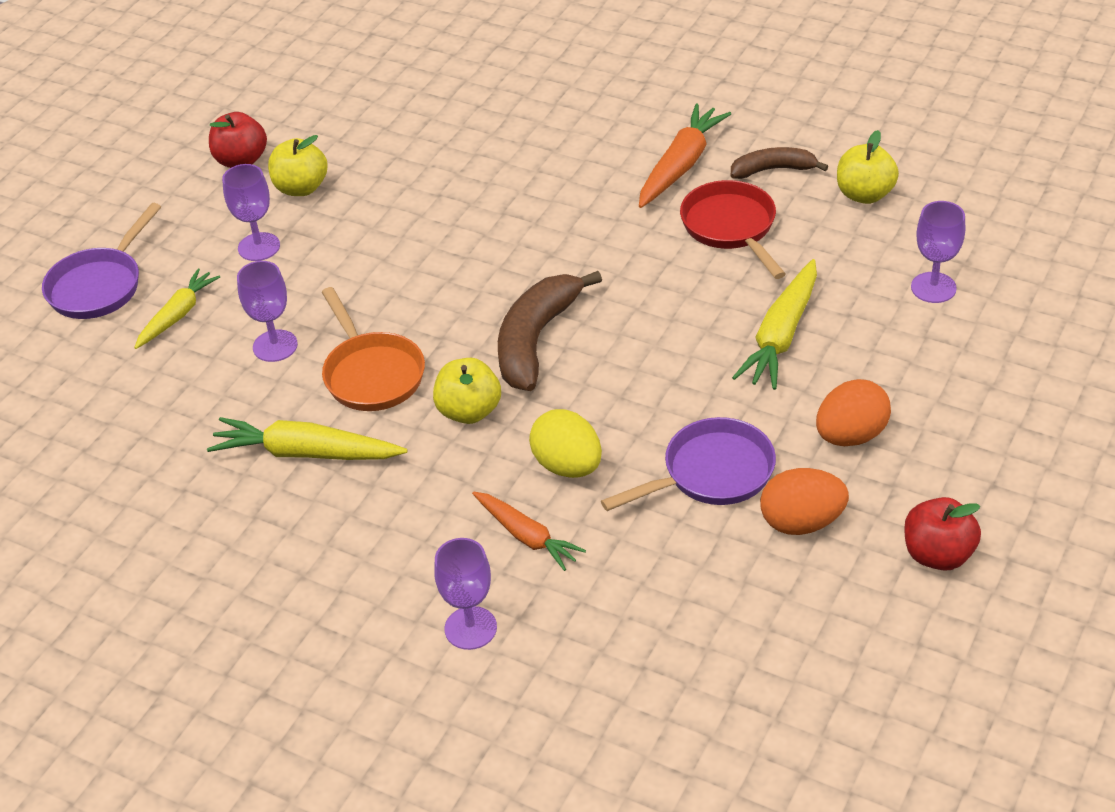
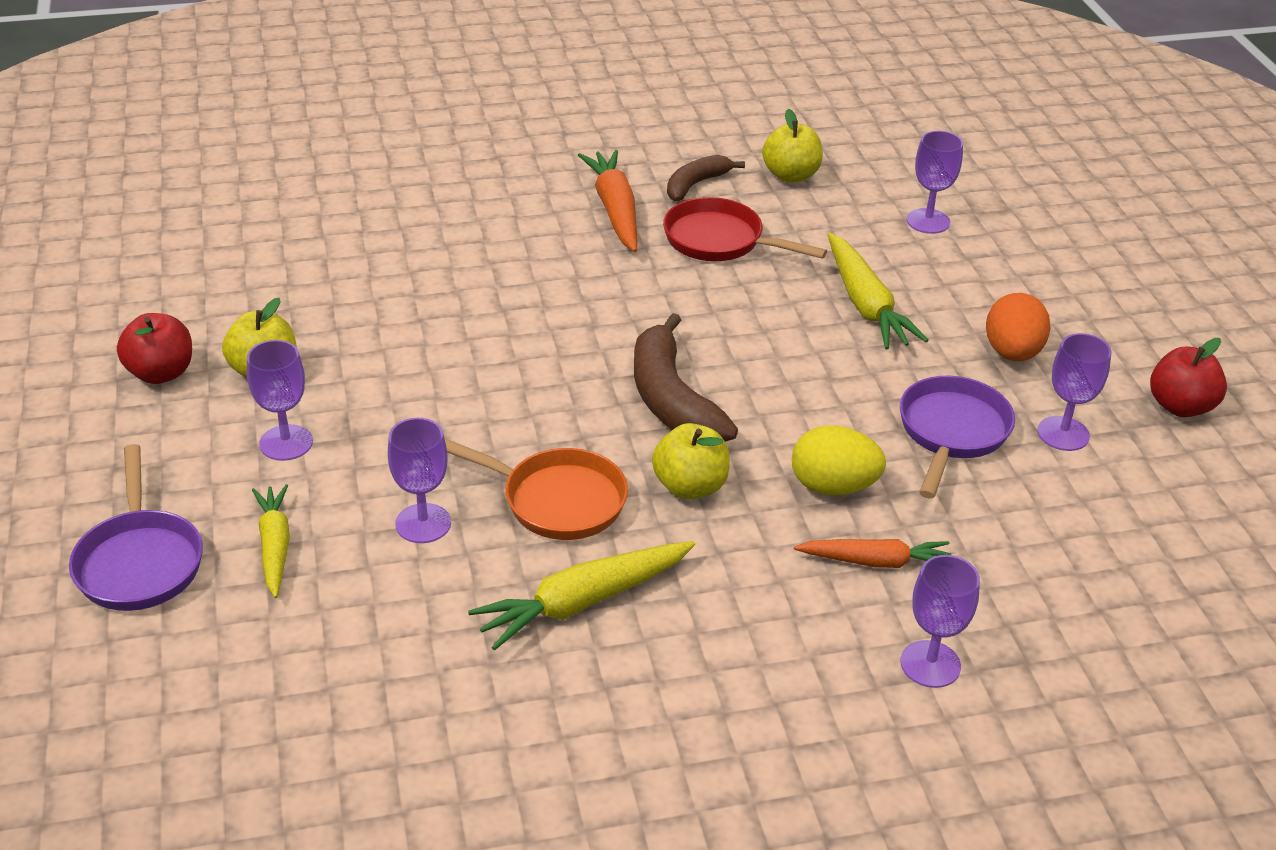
camera: 45 degrees left, 5 degrees down
orange egg [760,468,849,535] -> purple goblet [1038,333,1111,451]

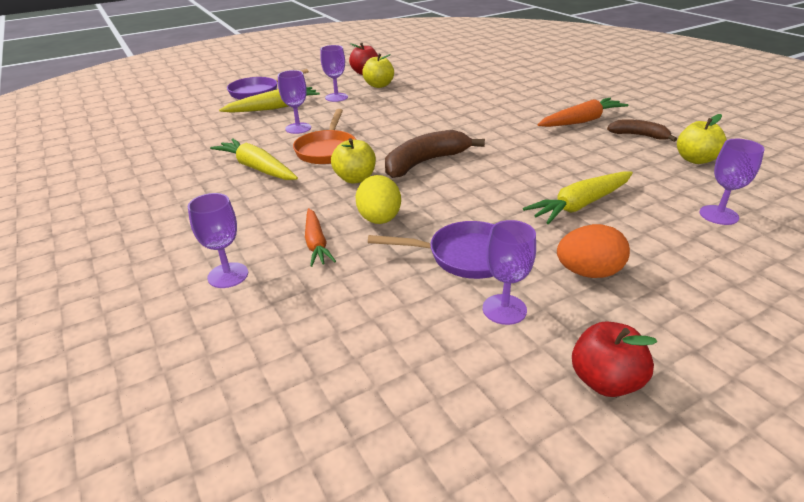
camera: 75 degrees right, 5 degrees down
yellow carrot [252,484,290,598] -> yellow carrot [219,87,320,113], size x1.51
red pan [663,197,827,261] -> none

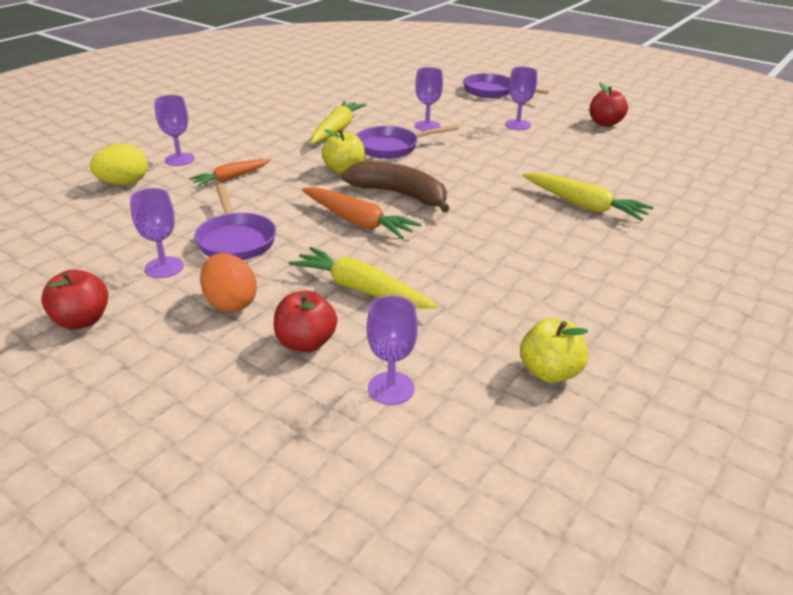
camera: 65 degrees right, 0 degrees up
yellow carrot [219,87,320,113] -> yellow carrot moved to [523,173,654,221]
orange pan [293,109,356,164] -> purple pan [356,124,459,159]
yellow egg [355,175,401,224] -> yellow egg moved to [90,144,148,185]
yellow apple [362,54,394,88] -> none
orange carrot [537,98,629,127] -> orange carrot moved to [302,187,422,239]
brown banana [607,119,677,142] -> none
none -> red apple [274,290,337,352]

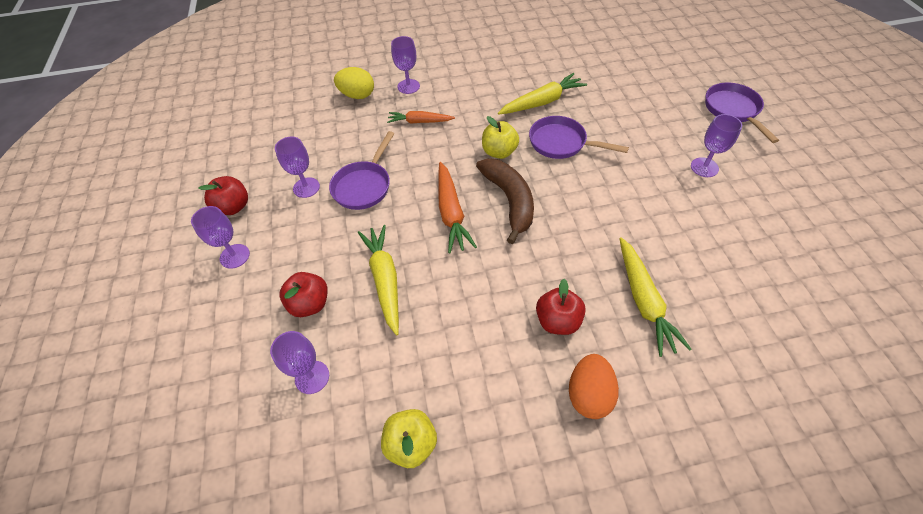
camera: 45 degrees right, 20 degrees up
orange egg [200,253,257,312] -> orange egg moved to [569,354,619,419]
purple goblet [414,67,443,131] -> purple goblet moved to [191,206,250,269]
red apple [590,82,628,127] -> red apple moved to [536,279,586,335]

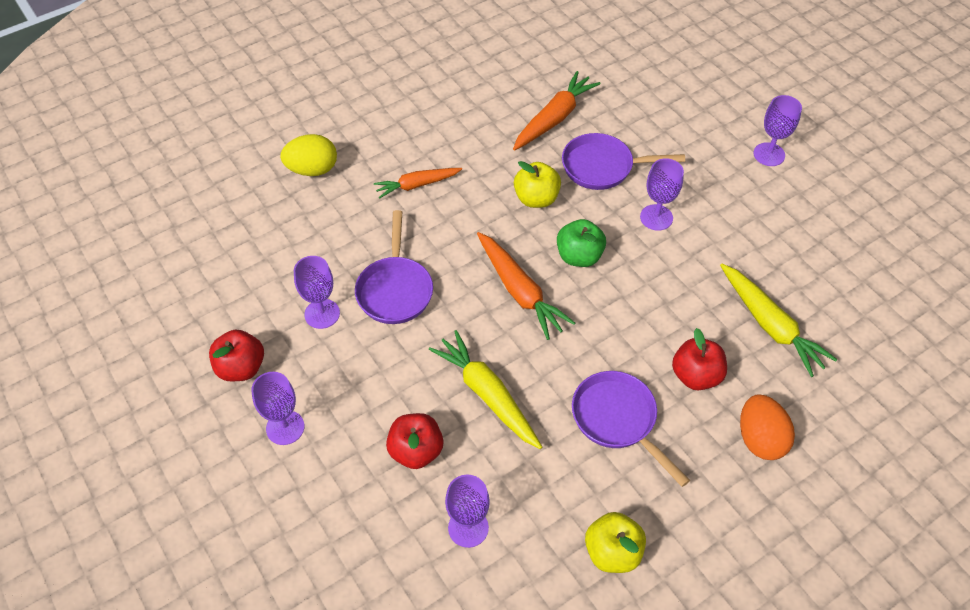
camera: 25 degrees left, 0 degrees up
purple goblet [391,36,420,94] -> purple goblet moved to [640,158,684,231]
brown banana [476,158,534,244] -> green apple [557,219,606,267]
yellow carrot [498,73,587,114] -> orange carrot [513,71,601,151]
purple pan [705,83,779,143] -> purple pan moved to [572,371,690,487]

